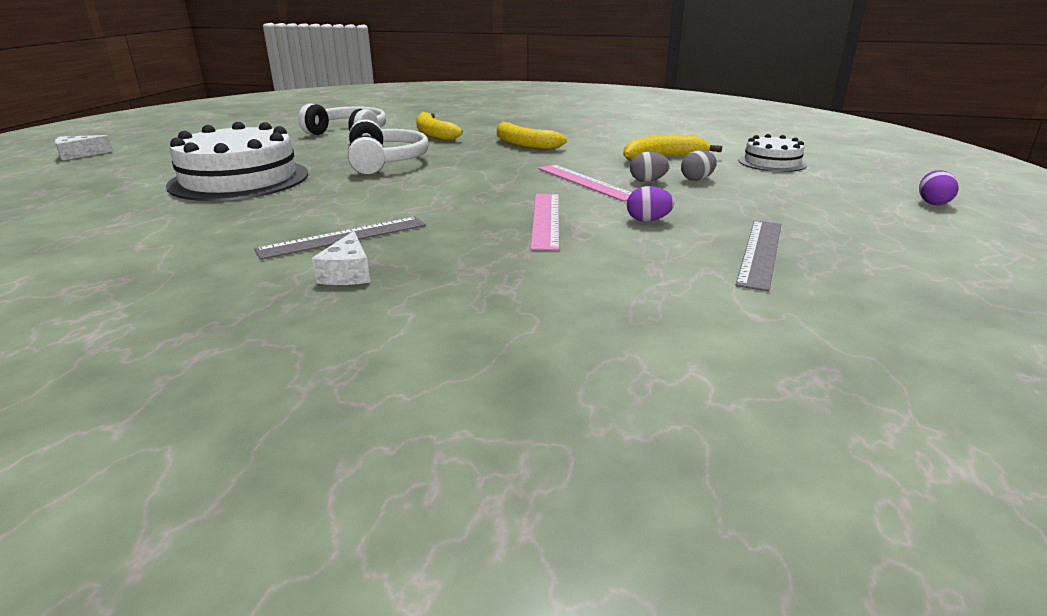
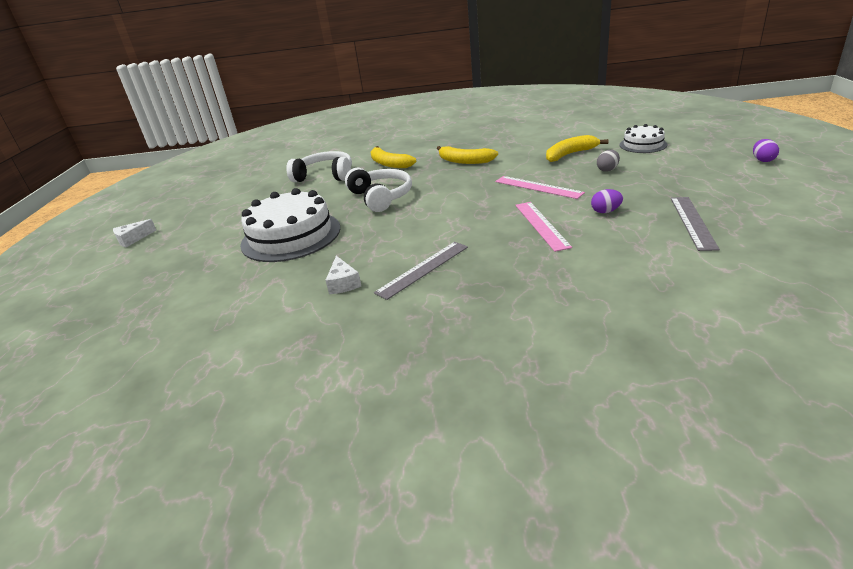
camera: 10 degrees left, 5 degrees up
white cheese [312,231,370,285] -> white cheese moved to [325,256,361,294]
grey egg [630,152,670,182] -> none

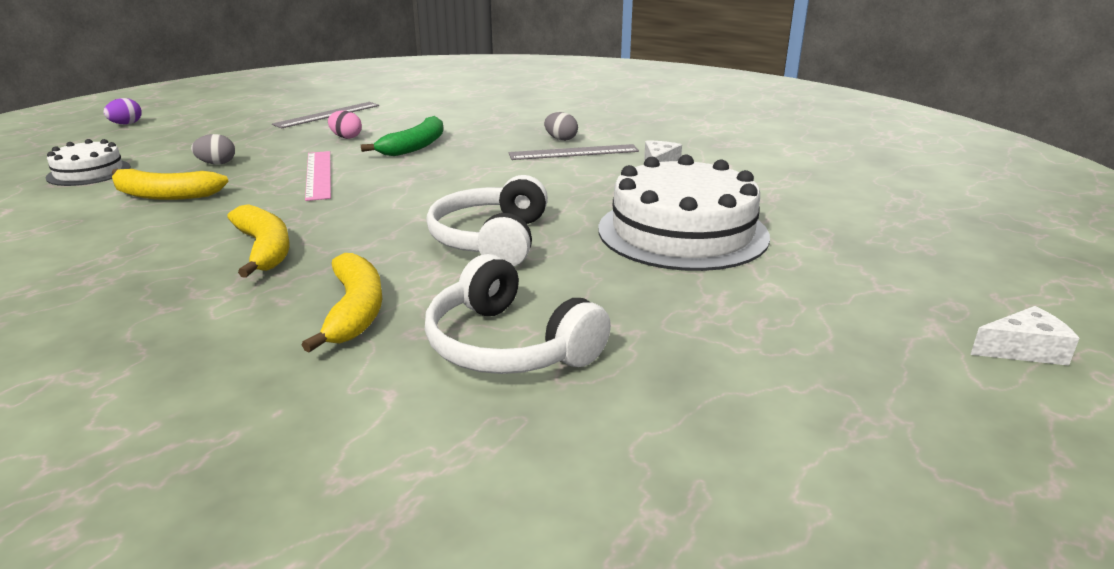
camera: 150 degrees left, 5 degrees down
pink ruler [515,202,572,252] -> green banana [361,116,443,156]
purple egg [591,189,623,213] -> pink egg [328,110,362,139]
none -> grey egg [544,112,578,141]

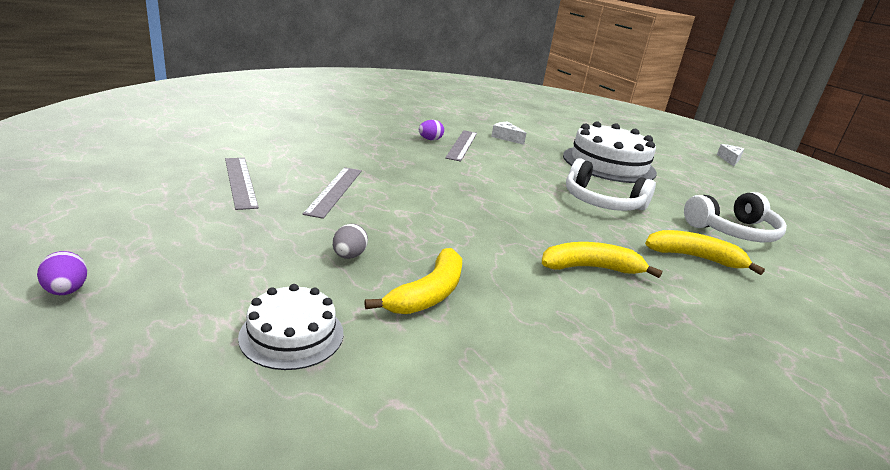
camera: 70 degrees left, 0 degrees up
pink ruler [305,151,331,201] -> none
pink egg [328,110,362,139] -> grey ruler [303,167,362,219]
green banana [361,116,443,156] -> none
grey egg [544,112,578,141] -> purple egg [419,120,444,140]

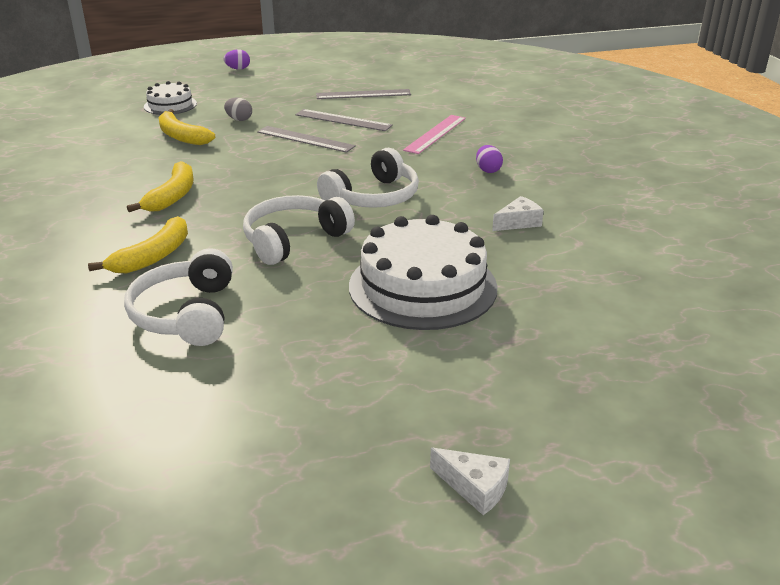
camera: 110 degrees right, 5 degrees up
grey ruler [445,130,477,162] -> grey ruler moved to [257,126,356,153]
none -> white headphones [317,148,419,208]
none -> pink ruler [403,115,466,154]

